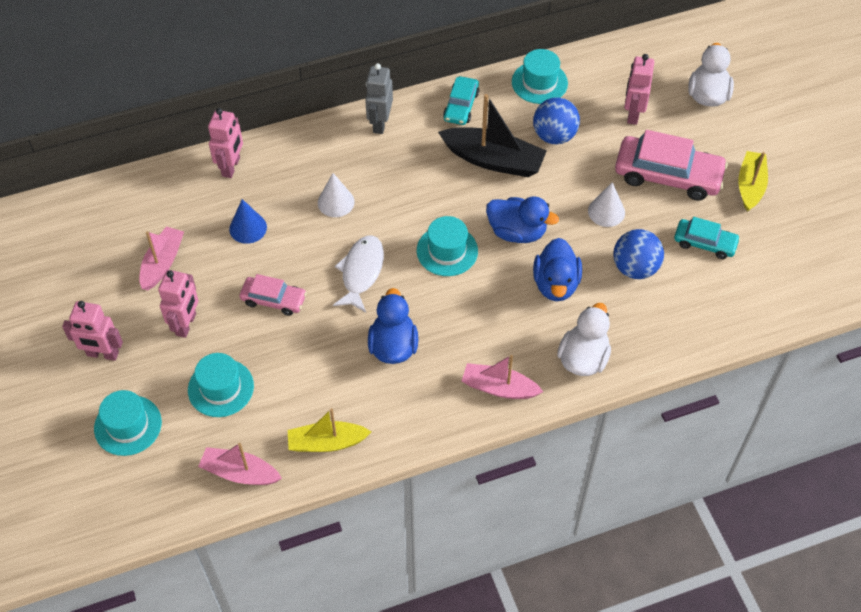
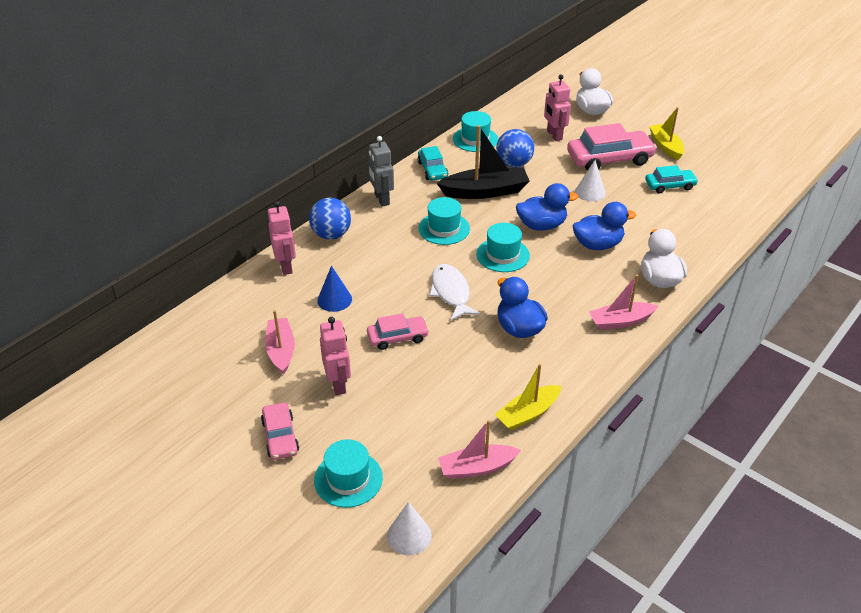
camera: 30 degrees left, 15 degrees down
pink robot [62,301,123,361] -> pink car [261,402,299,460]
turquoise hat [188,353,254,417] -> turquoise hat moved to [418,197,470,245]
white cone [318,173,355,217] -> white cone moved to [387,502,432,555]
blue duck [533,238,582,301] -> blue duck turned 75 degrees counterclockwise [572,202,636,250]
blue ball [613,229,664,279] -> blue ball moved to [309,198,351,240]

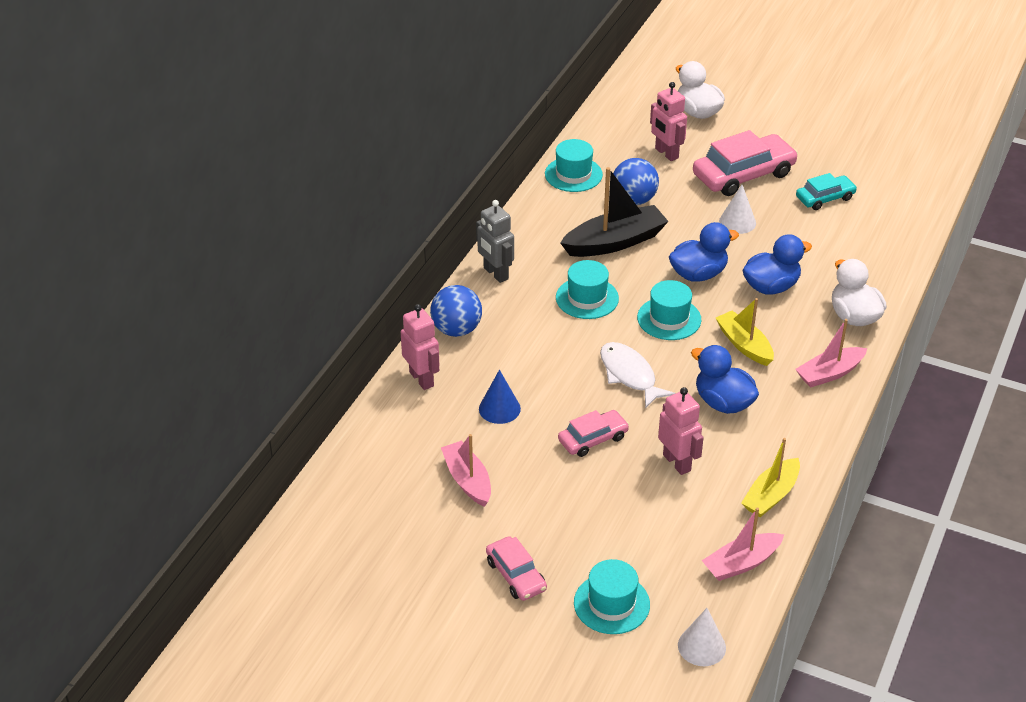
camera: 15 degrees left, 0 degrees up
pink robot [320,317,351,395] -> pink robot moved to [658,387,704,475]
turquoise car [417,146,448,181] -> none
yellow boat [649,107,684,160] -> yellow boat moved to [716,298,774,366]

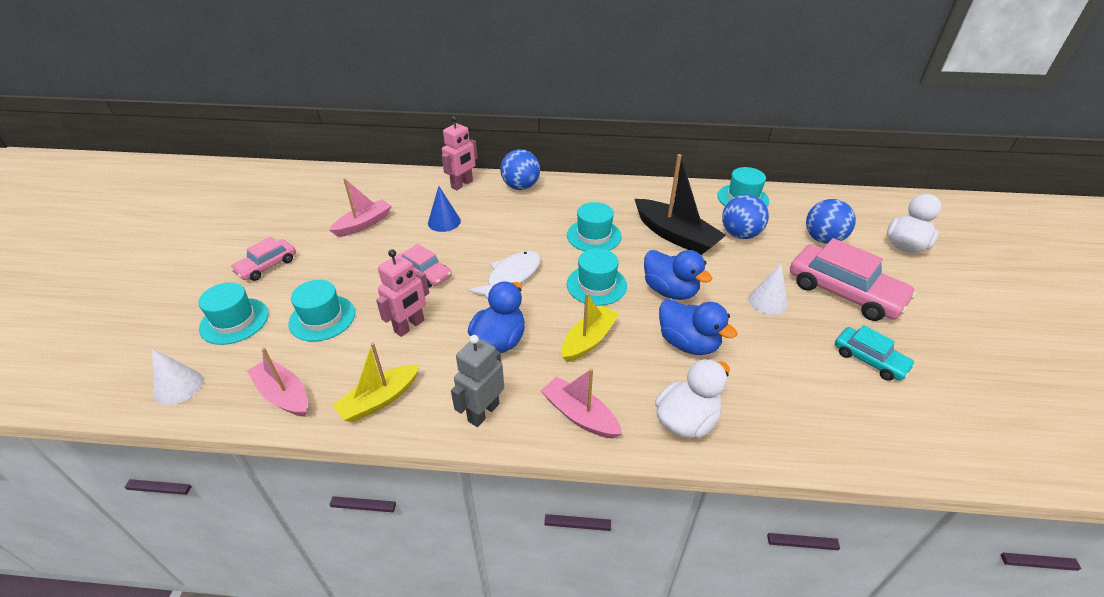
camera: 70 degrees right, 0 degrees up
grey robot [476,200,514,283] -> grey robot moved to [451,335,504,427]
pink robot [650,82,687,161] -> blue ball [806,199,856,244]
yellow boat [741,438,800,517] -> yellow boat turned 60 degrees counterclockwise [332,343,419,422]
none -> turquoise hat [288,280,355,342]

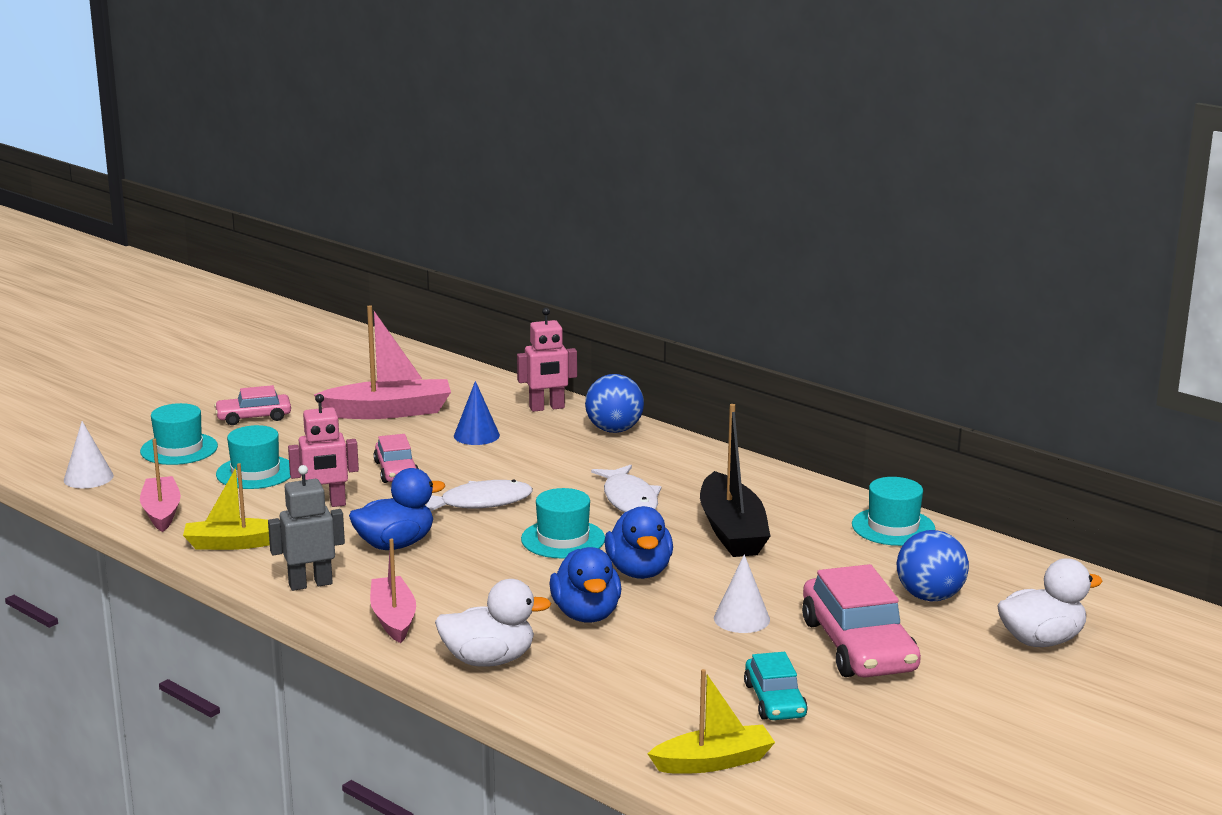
camera: 35 degrees right, 20 degrees down
pink boat [329,178,392,237] -> pink boat [314,305,451,419], size x1.51
yellow boat [562,293,619,362] -> yellow boat moved to [647,669,775,774]
turquoise hat [567,202,622,251] -> white fish [591,465,661,513]
blue ball [722,194,769,239] -> none

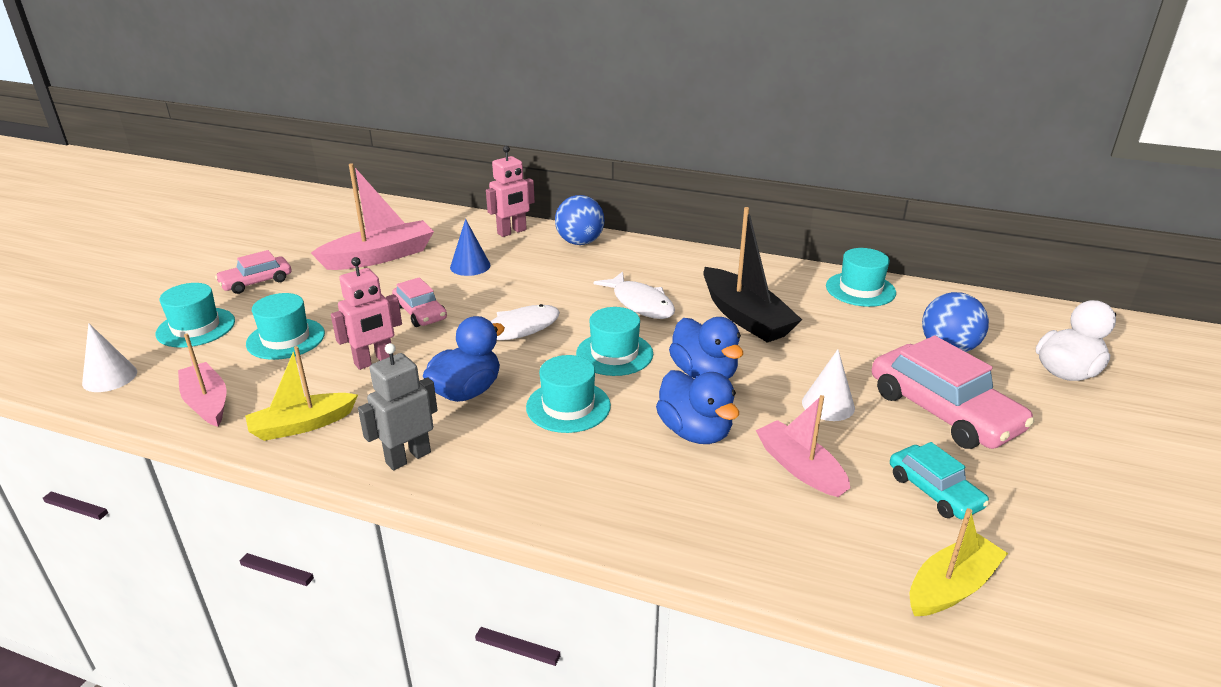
camera: 20 degrees left, 10 degrees up
pink boat [370,539,416,643] -> pink boat moved to [756,395,850,497]
white duck [435,579,552,667] -> none
none -> turquoise hat [526,355,611,433]

